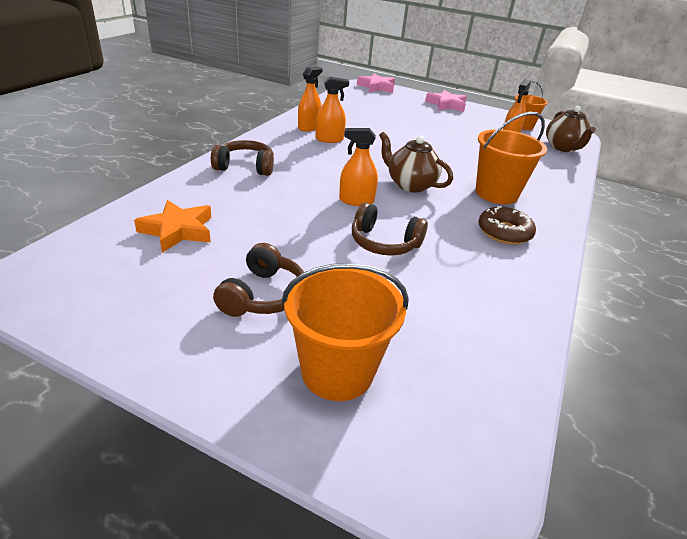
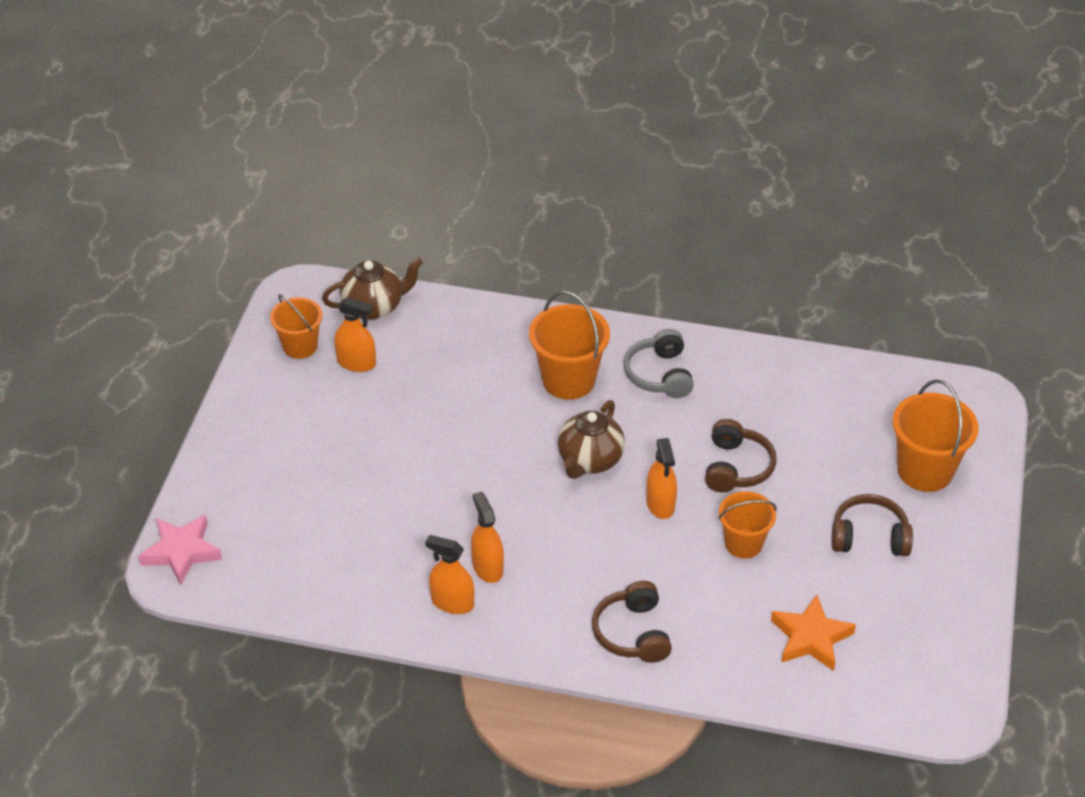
camera: 100 degrees left, 10 degrees up
pink star [425,90,467,112] -> none
brown donut [478,206,536,244] -> grey headphones [624,329,694,398]
none -> orange bucket [718,491,777,559]

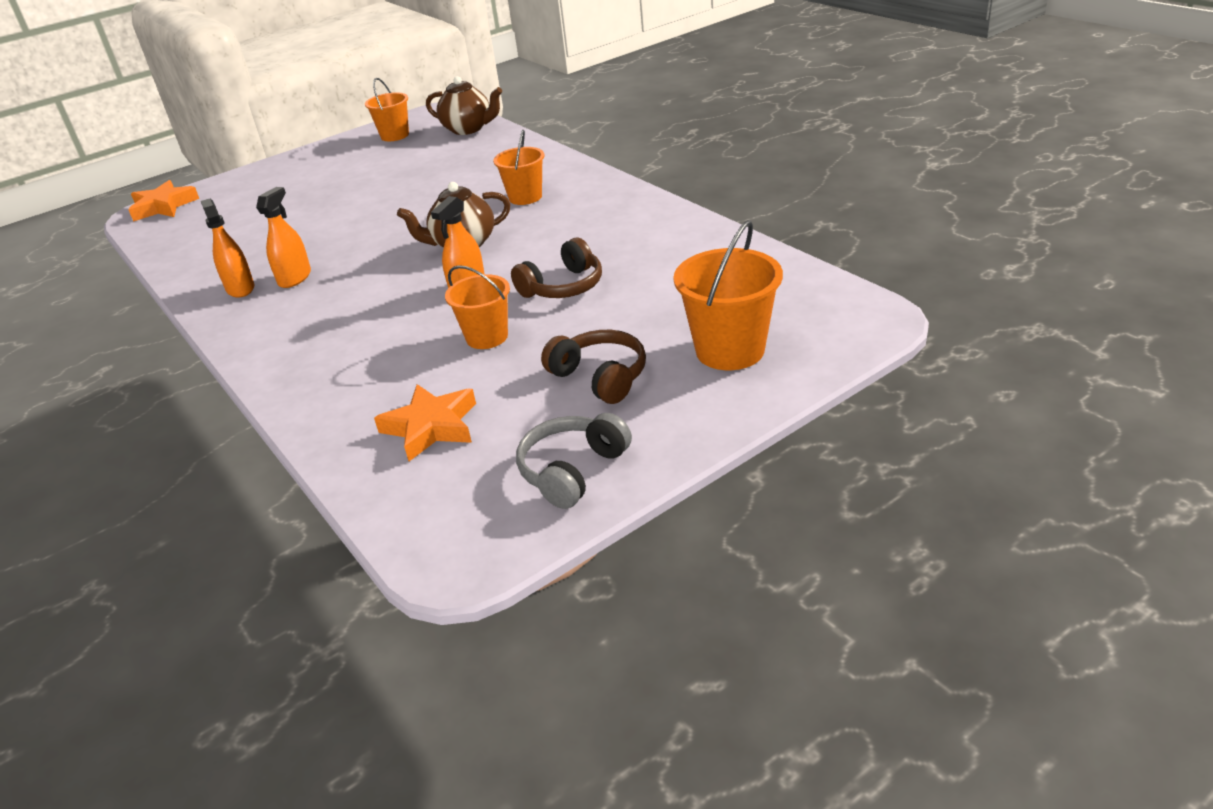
camera: 45 degrees right, 10 degrees down
pink star [138,514,222,586] -> orange star [129,180,199,222]
orange spray bottle [334,297,376,372] -> none
orange bucket [529,291,610,400] -> orange bucket [493,130,544,205], size x0.66
brown headphones [592,581,672,663] -> none
grey headphones [624,329,694,398] -> grey headphones moved to [516,413,632,509]

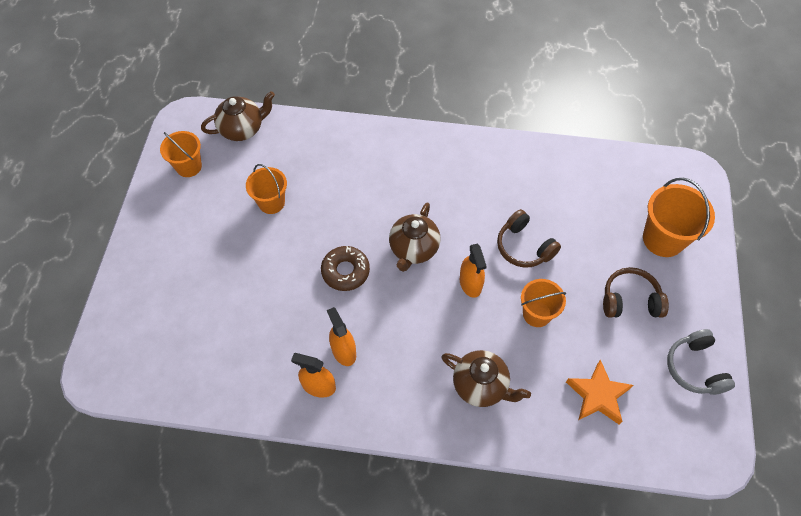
camera: 50 degrees left, 25 degrees up
orange star [129,180,199,222] -> none
orange bucket [493,130,544,205] -> orange bucket moved to [246,164,287,214]
brown headphones [511,238,602,298] -> brown headphones turned 135 degrees clockwise [497,209,561,268]
none -> brown donut [321,246,370,291]
none -> brown teapot [441,350,531,407]

